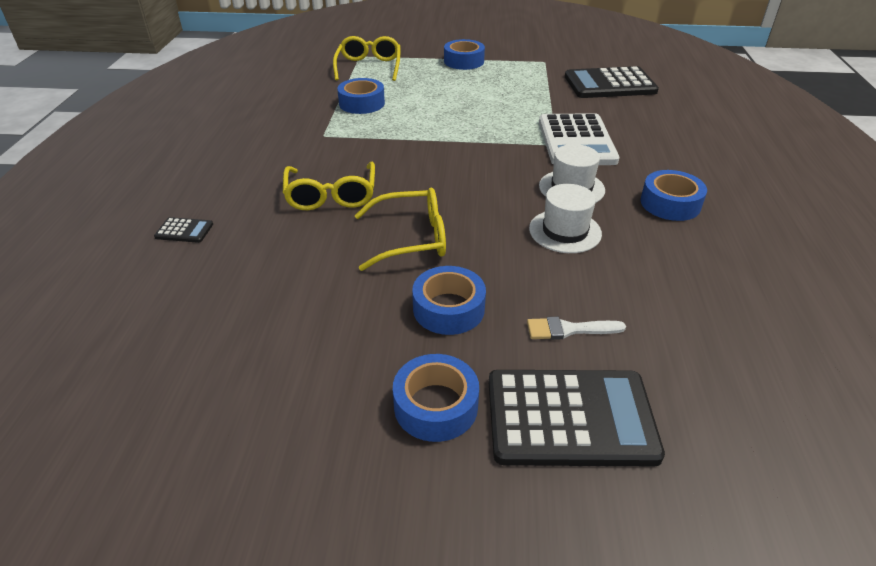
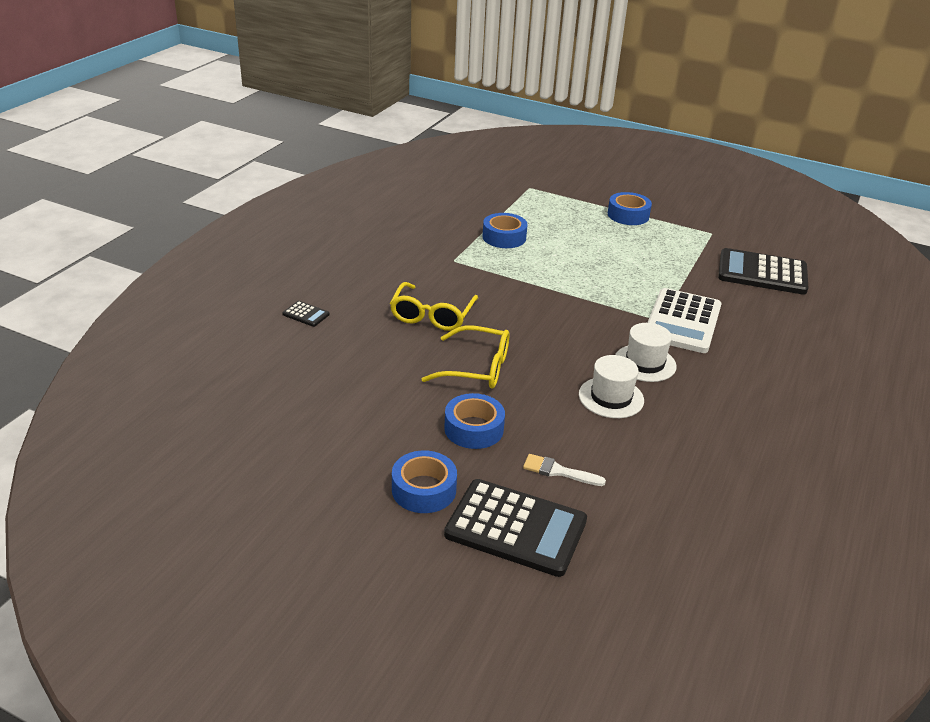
camera: 20 degrees right, 5 degrees down
yellow glasses [333,36,400,81] -> none
blue tape [640,170,707,221] -> none

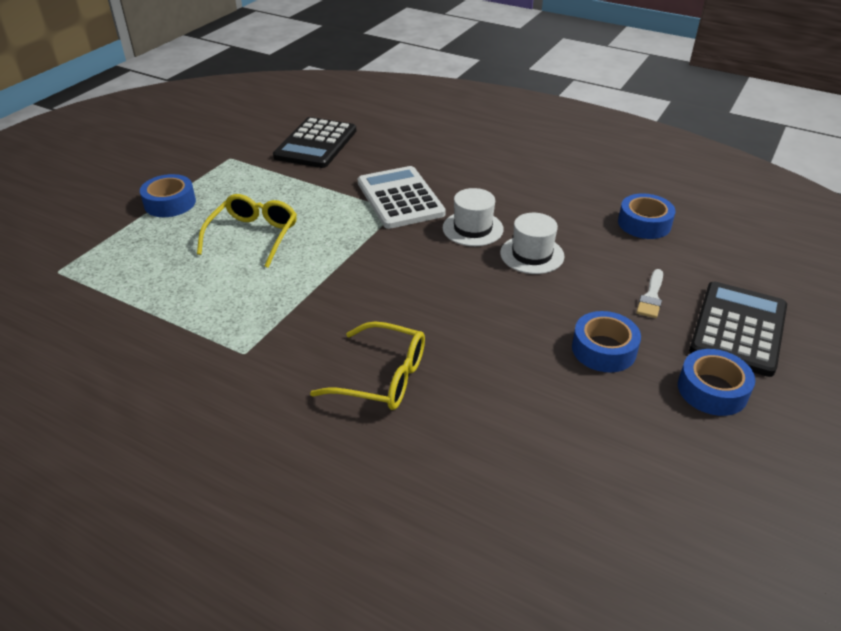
camera: 85 degrees left, 5 degrees up
black calculator [282,301,330,327] -> none
yellow glasses [422,325,510,389] -> yellow glasses moved to [197,194,297,268]
blue tape [482,213,528,248] -> blue tape moved to [618,193,676,239]
white calculator [647,288,721,353] -> white calculator turned 135 degrees counterclockwise [358,166,446,229]

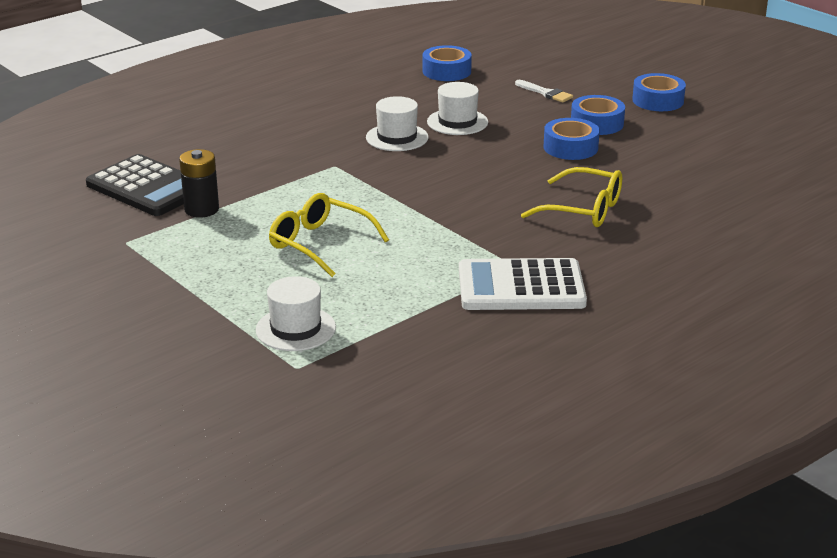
camera: 70 degrees left, 10 degrees down
blue tape [140,174,196,217] -> blue tape moved to [543,118,600,160]
yellow glasses [310,321,425,410] -> yellow glasses turned 75 degrees clockwise [521,167,622,227]
white calculator [358,166,446,229] -> white calculator moved to [459,258,587,310]
black calculator [689,281,787,377] -> none
none -> black battery [179,149,219,218]
none -> white hat [256,276,336,351]

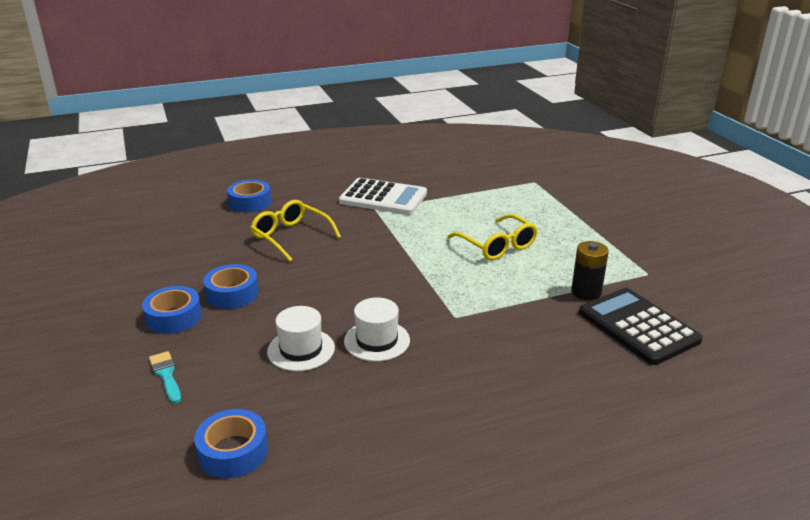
camera: 160 degrees left, 0 degrees up
white hat [256,276,336,351] -> none
white brush [515,80,573,103] -> turquoise brush [149,351,181,404]
blue tape [632,73,686,111] -> blue tape moved to [227,180,271,212]

